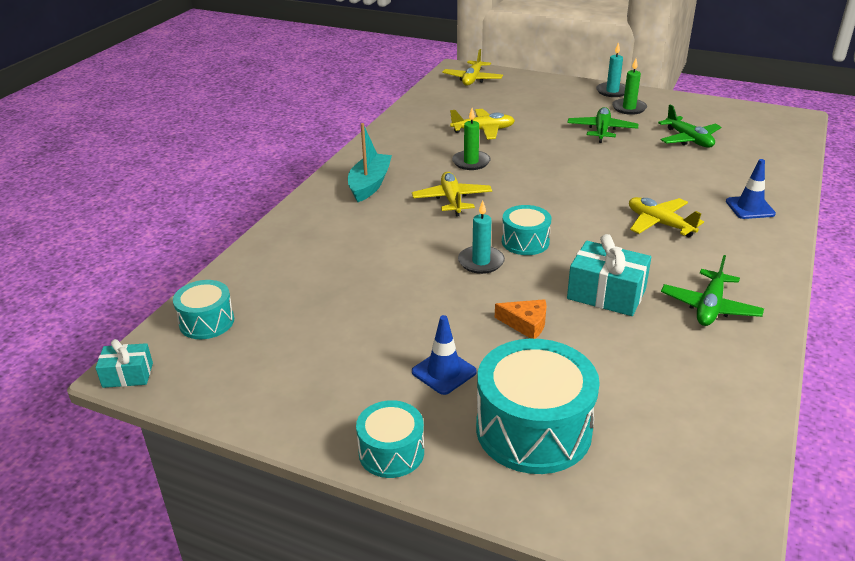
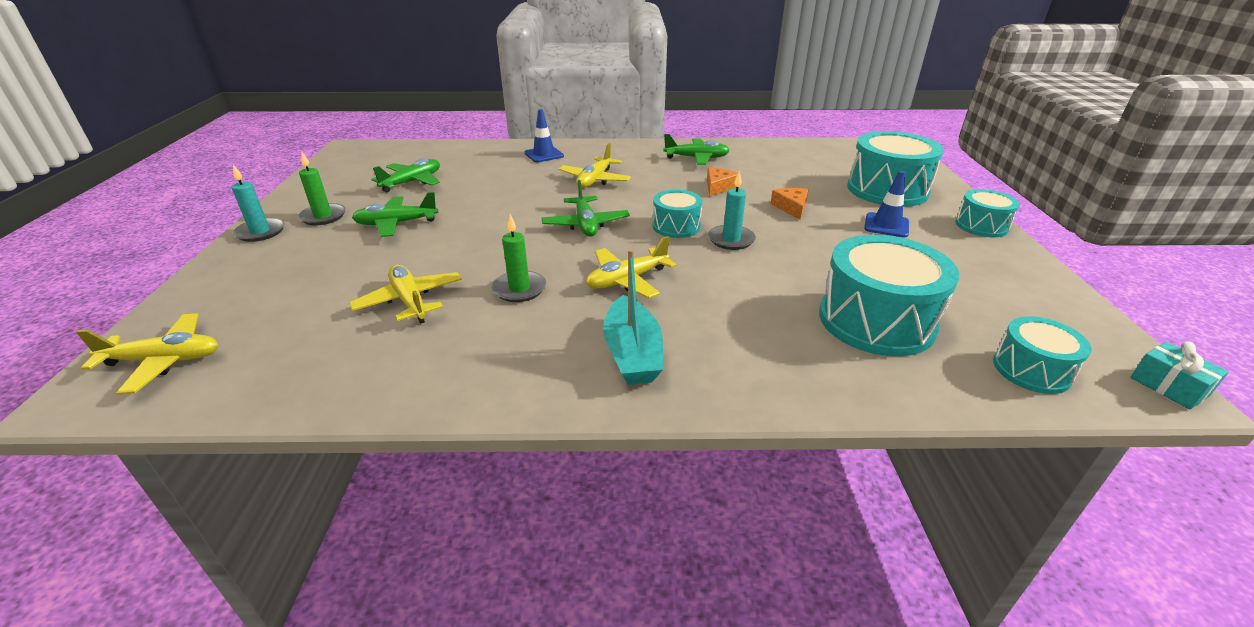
camera: 115 degrees left, 0 degrees up
turquoise boat [348,123,392,202] -> turquoise boat turned 90 degrees counterclockwise [603,249,663,385]
turquoise gift [567,234,651,316] -> orange cheese [707,167,741,197]
none -> green plane [541,180,630,237]
none -> turquoise drum [819,235,959,356]

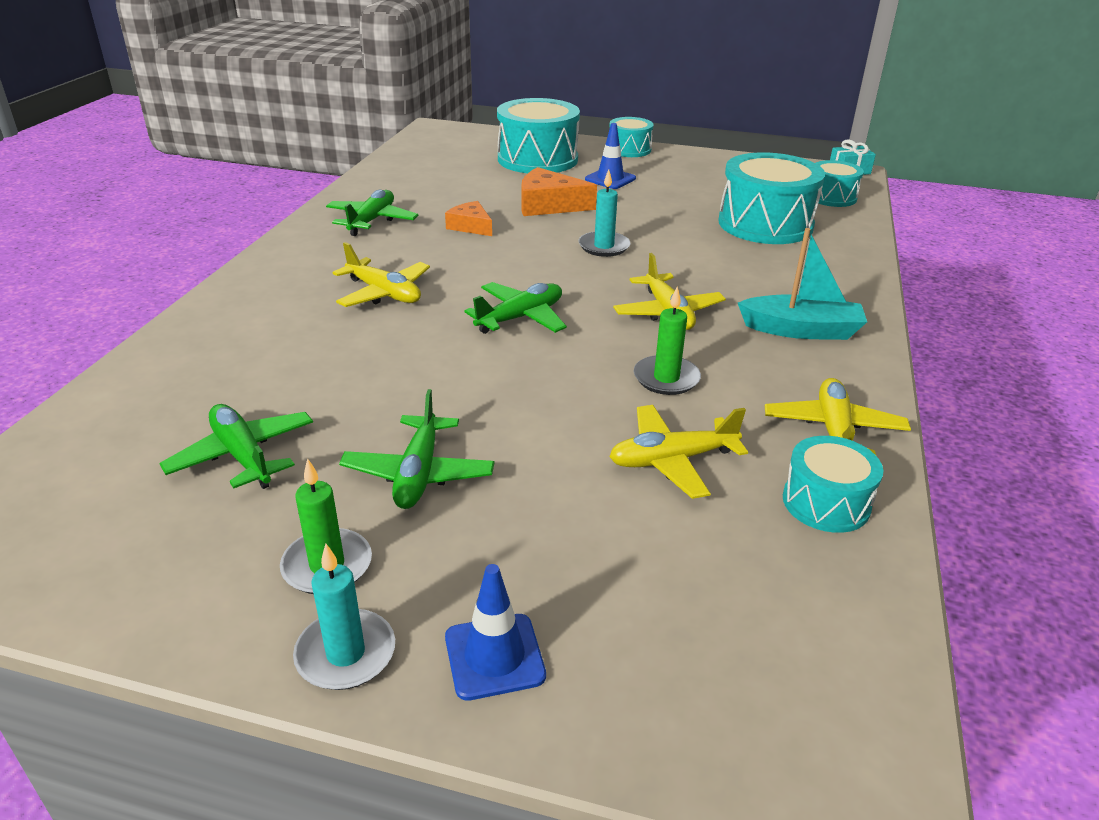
camera: 75 degrees left, 0 degrees up
yellow plane [76,313,218,394] -> yellow plane moved to [765,378,911,455]
blue traffic cone [524,109,564,162] -> blue traffic cone moved to [445,564,546,701]
green plane [541,180,630,237] -> green plane turned 45 degrees counterclockwise [464,282,567,334]
turquoise drum [653,189,703,238] -> turquoise drum moved to [783,436,884,533]
orange cheese [770,188,809,220] -> orange cheese [521,167,597,216], size x1.58

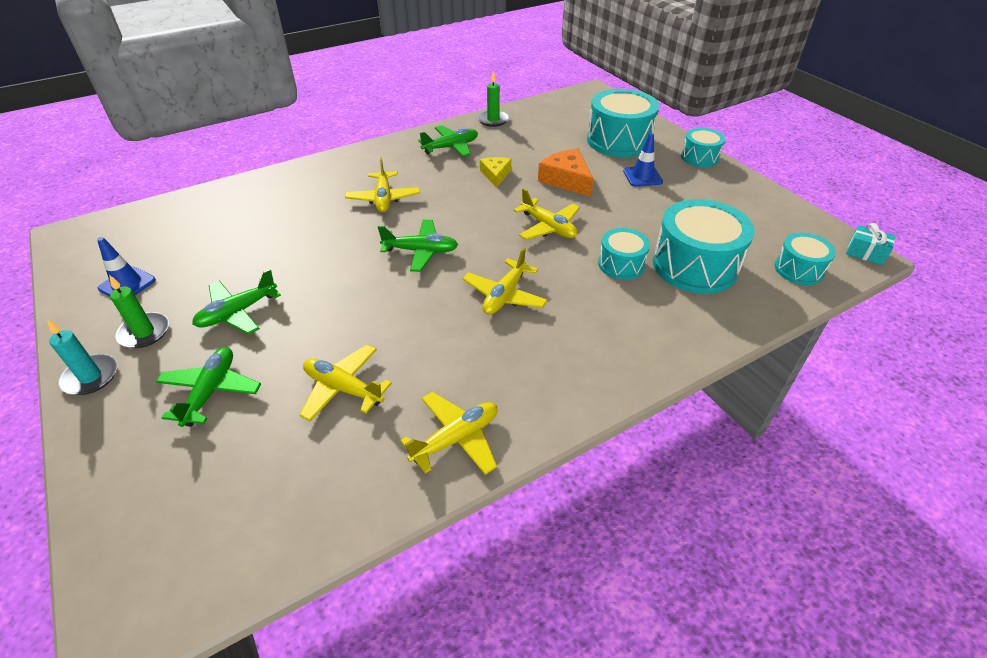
camera: 45 degrees right, 10 degrees up
green plane [159,404,313,489] -> green plane moved to [156,347,261,427]
orange cheese [445,201,492,236] -> yellow cheese [480,157,511,188]
blue traffic cone [445,564,546,701] -> blue traffic cone moved to [97,237,156,297]
turquoise candle [578,169,631,257] -> yellow plane [513,188,580,240]
green candle [634,287,701,395] -> green candle moved to [477,71,509,127]
turquoise boat [738,228,867,340] -> none
turquoise drum [783,436,884,533] -> turquoise drum moved to [598,228,650,280]

